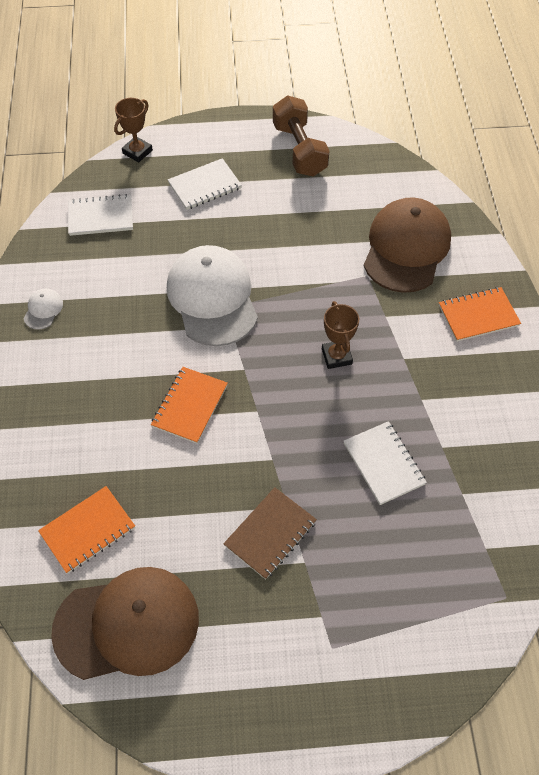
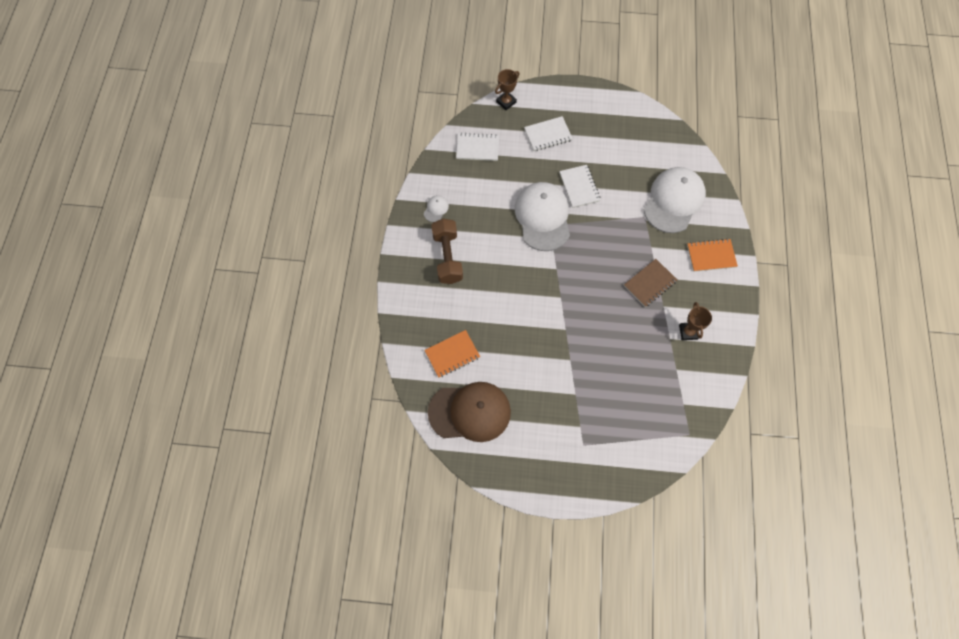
camera: 10 degrees right, 10 degrees up
orange notebook [151,367,228,444] -> none
brown notebook [223,487,317,579] -> brown notebook moved to [624,259,677,307]
brown dumbbell [273,96,329,177] -> brown dumbbell moved to [431,219,463,284]
brown trophy [322,301,359,369] -> brown trophy moved to [679,302,712,340]
white notebook [344,421,427,505] -> white notebook moved to [559,165,601,208]
brown cap [364,197,451,293] -> white cap [644,167,706,233]

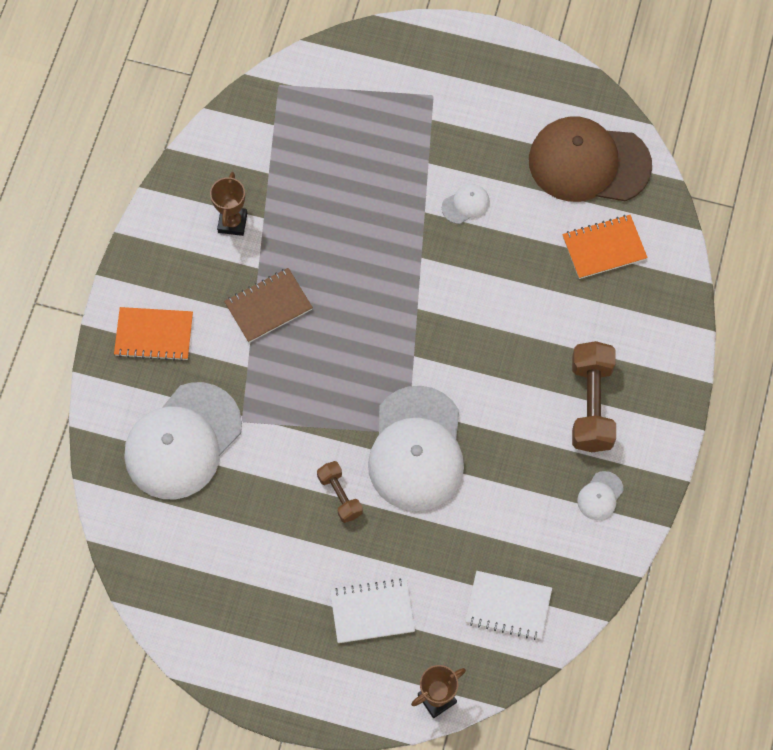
camera: 170 degrees left, 0 degrees up
white notebook [559,165,601,208] -> brown dumbbell [317,461,363,523]
none -> white cap [442,184,490,224]

